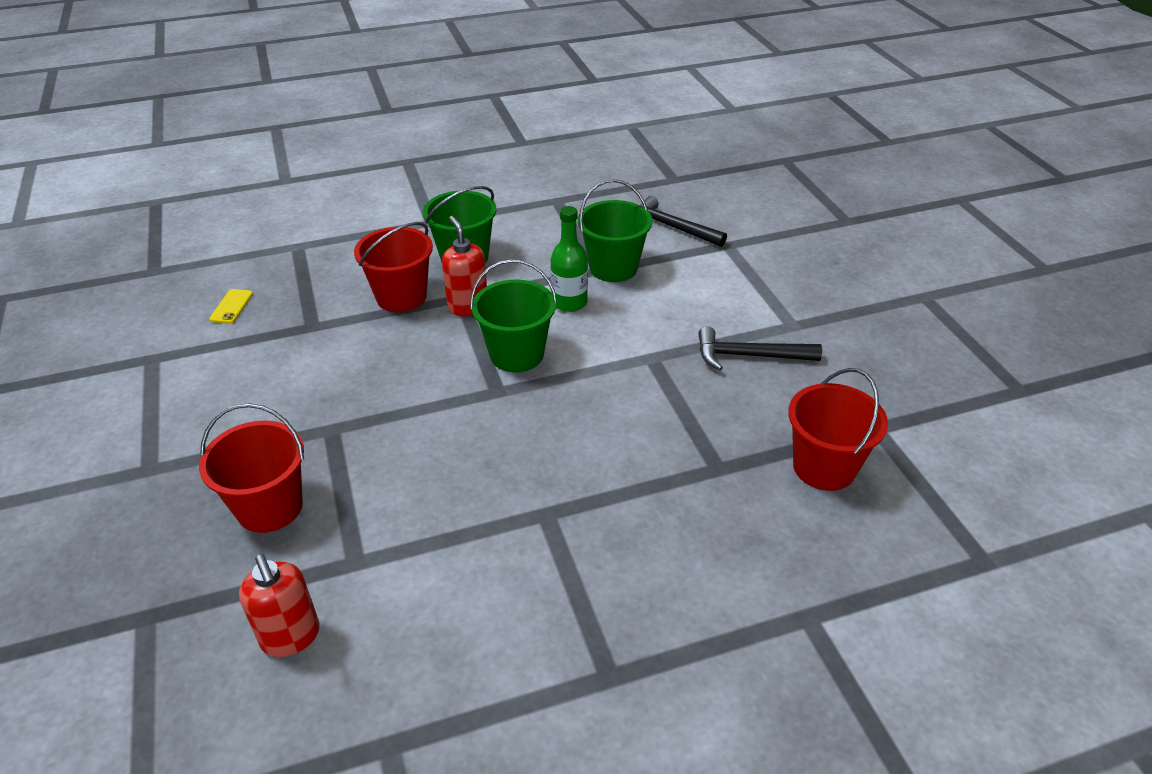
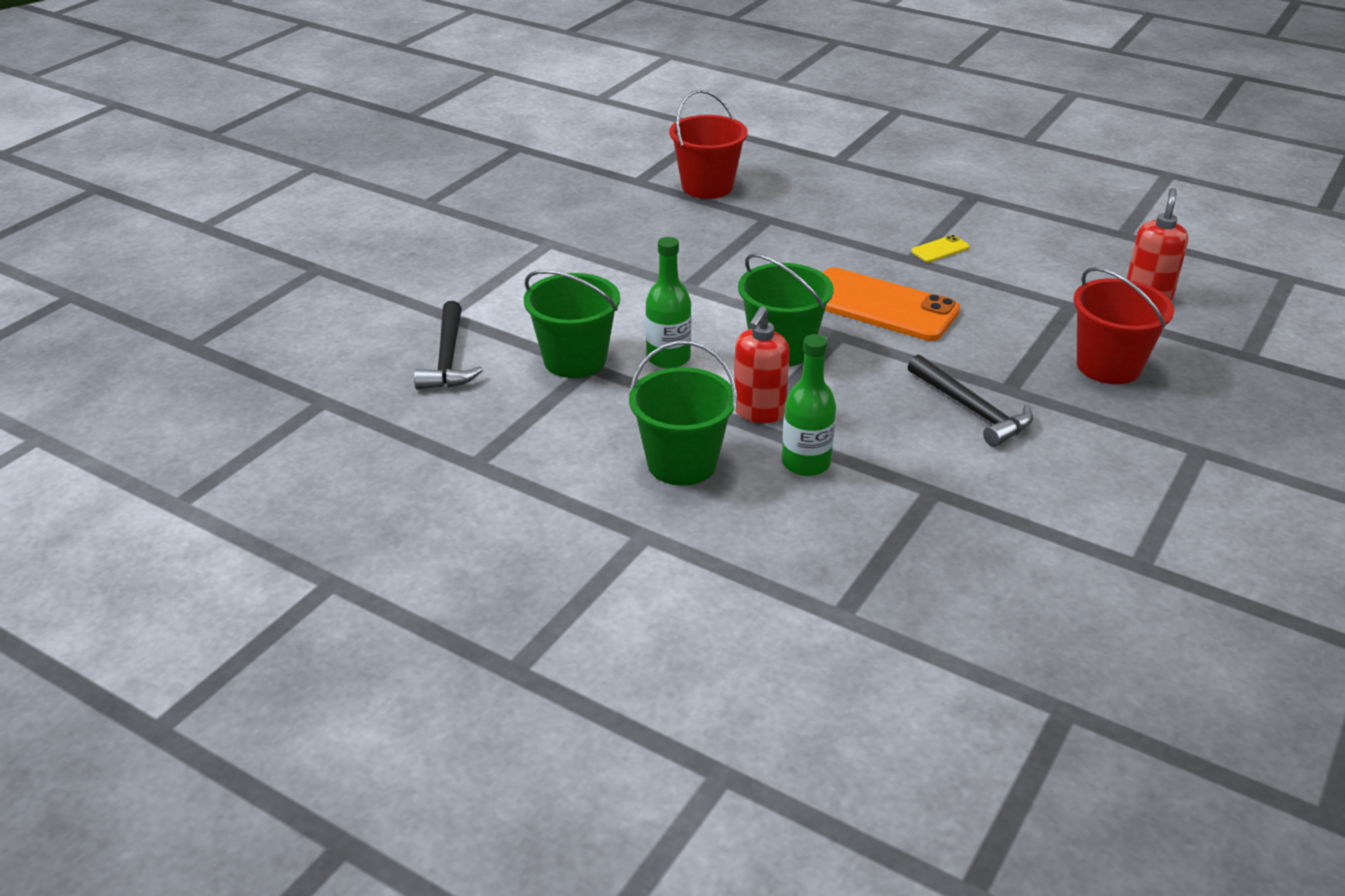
camera: 130 degrees left, 5 degrees down
yellow phone [209,289,253,324] -> yellow phone moved to [911,235,970,262]
red bucket [354,222,433,312] -> green bottle [782,334,836,476]
black hammer [698,326,822,370] -> black hammer moved to [908,354,1033,447]
none -> orange phone [822,267,960,341]

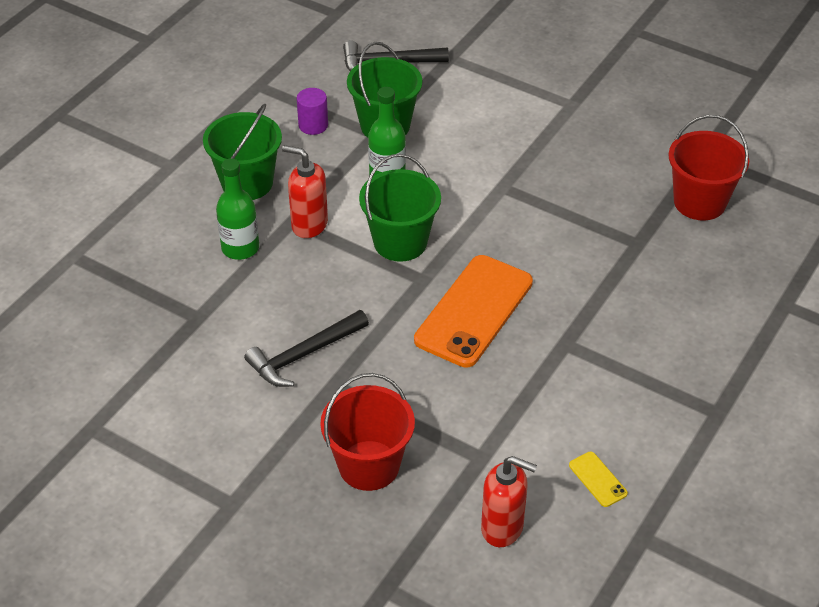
camera: 90 degrees right, 10 degrees up
yellow phone [911,235,970,262] -> yellow phone moved to [569,452,628,507]
none -> purple cylinder [297,88,328,135]

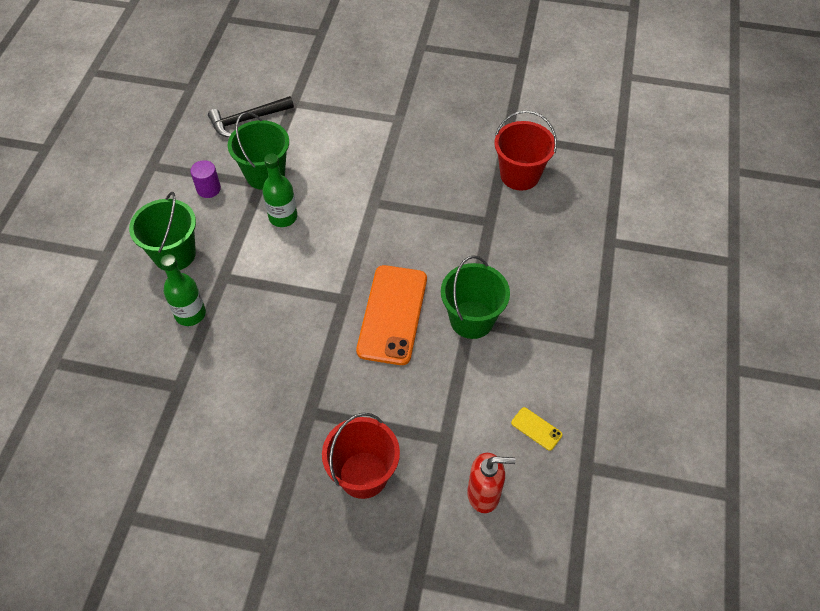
camera: 20 degrees left, 10 degrees up
black hammer [244,310,369,387] -> none
red soap dispenser [282,145,328,238] -> none
green bucket [359,154,441,262] -> green bucket moved to [441,256,510,339]

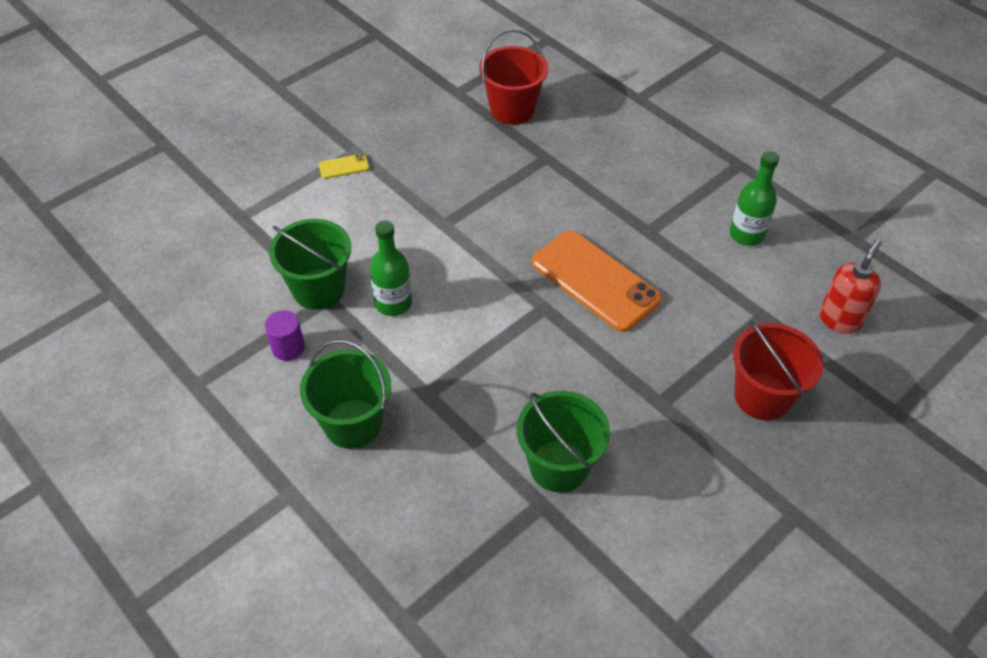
camera: 55 degrees left, 5 degrees down
green bottle [160,254,206,326] -> green bottle moved to [730,151,779,246]
black hammer [208,96,294,137] -> none
green bucket [441,256,510,339] -> green bucket moved to [516,391,610,493]
yellow phone [511,407,563,451] -> yellow phone moved to [319,154,369,179]

